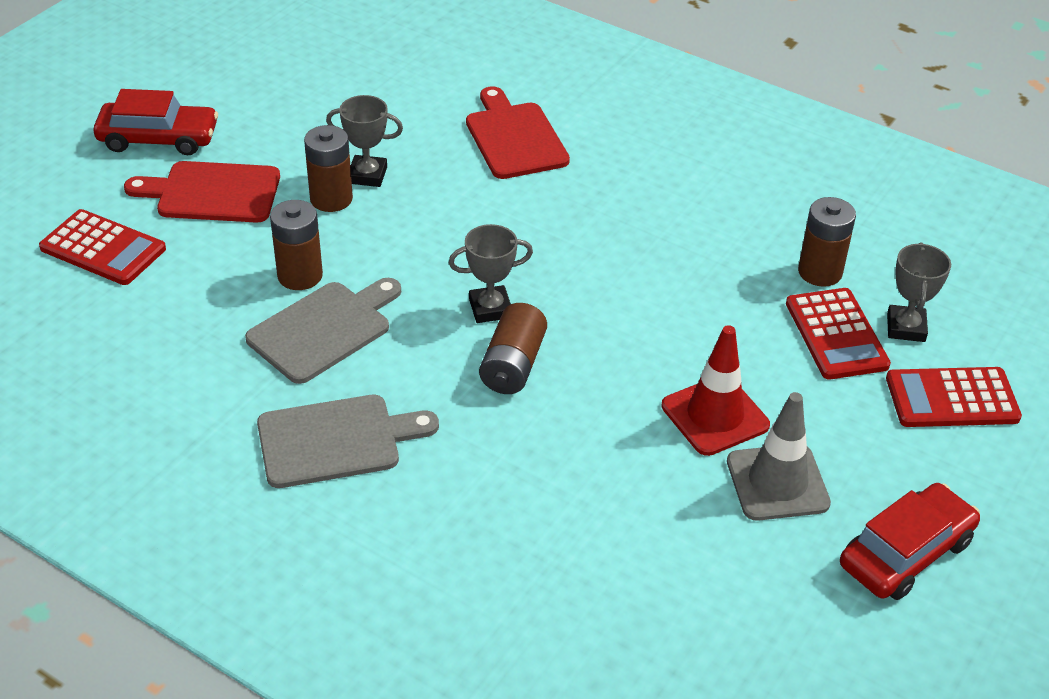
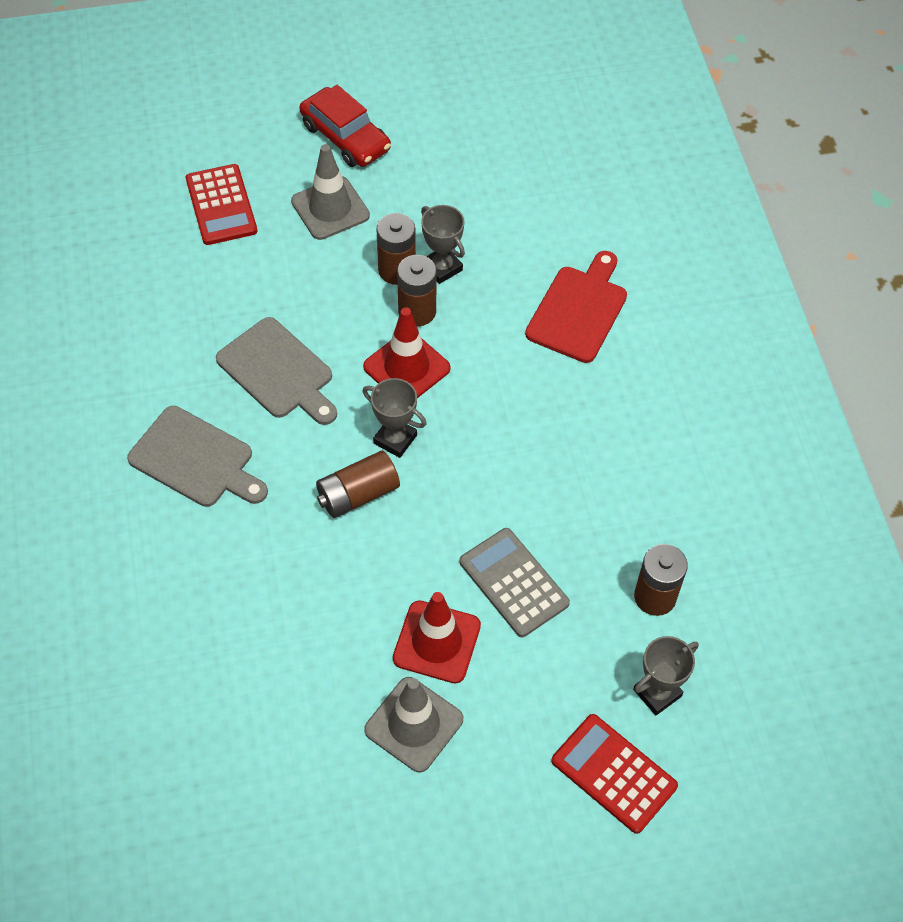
camera: 45 degrees right, 15 degrees up
red cutting board [124,161,280,223] -> grey traffic cone [291,144,370,240]
grey cutting board [245,278,401,384] -> grey cutting board turned 45 degrees clockwise [216,317,337,425]
brown battery [270,200,323,290] -> brown battery moved to [397,255,437,326]
red calculator [786,288,891,380] -> none
red car [840,483,980,600] -> none
none -> red traffic cone [363,307,451,398]
none -> grey calculator [459,528,570,637]

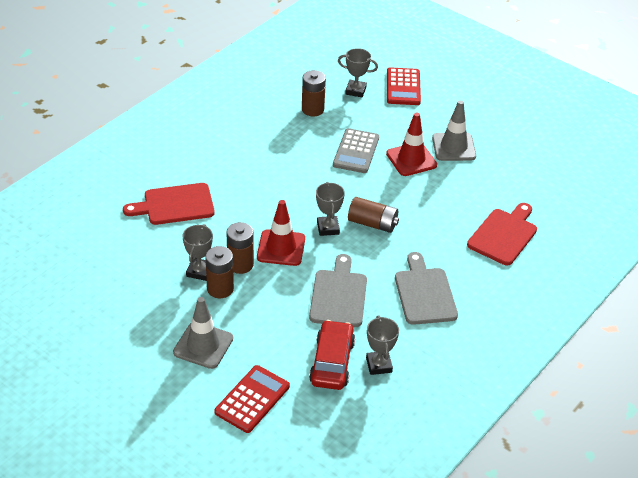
camera: 130 degrees left, 15 degrees down
red car [300,85,391,167] -> red car moved to [309,320,355,390]
none -> grey trophy [366,315,399,375]
none -> red cutting board [467,203,537,265]

